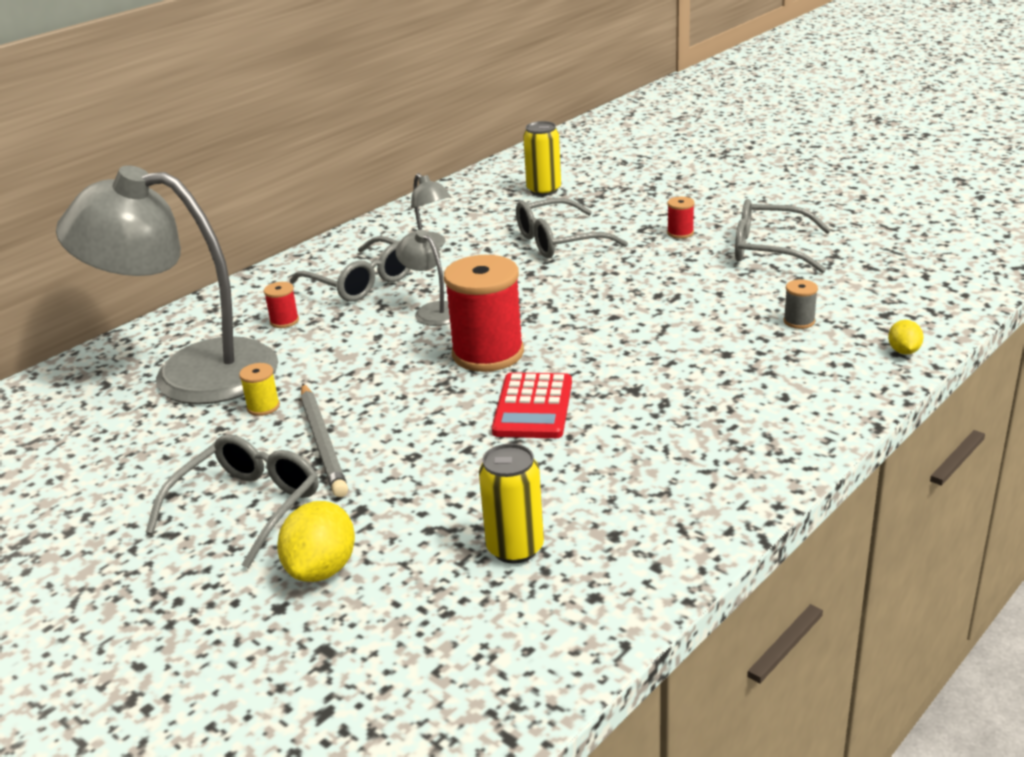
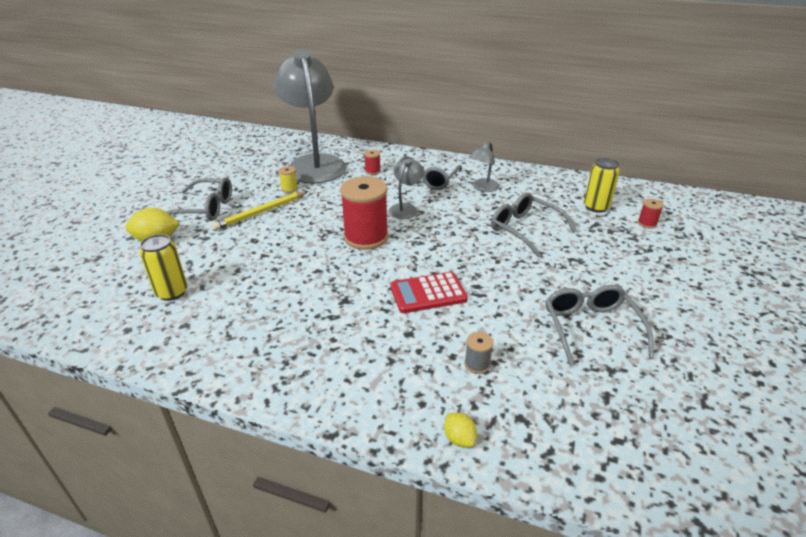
camera: 65 degrees right, 5 degrees up
grey pencil [301,384,348,497] -> yellow pencil [212,191,308,230]
red calculator [492,372,572,438] -> red calculator moved to [390,272,468,313]
red spool [667,197,695,239] -> red spool moved to [638,199,664,228]
yellow lemon [888,320,924,354] -> yellow lemon turned 75 degrees clockwise [444,412,477,447]

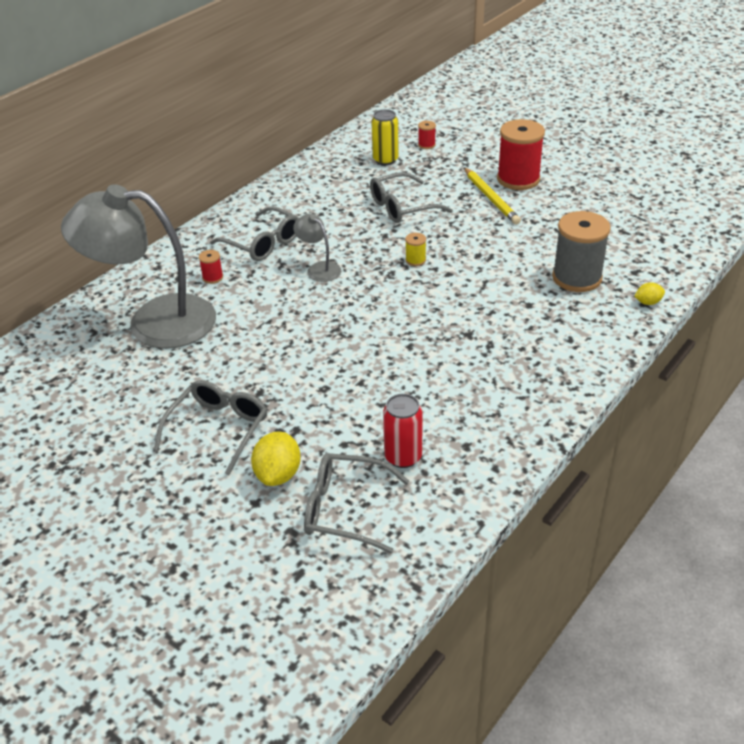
camera: 70 degrees left, 5 degrees up
yellow can [139,234,188,301] -> red can [383,394,423,468]
yellow pencil [212,191,308,230] -> yellow pencil moved to [464,167,521,224]
yellow spool [278,166,298,193] -> yellow spool moved to [405,233,426,266]
red spool [340,177,388,250] -> red spool moved to [497,119,545,190]
red calculator [390,272,468,313] -> none
grey spool [464,332,494,374] -> grey spool [552,211,611,292], size x2.31
grey lamp [469,142,500,192] -> none
grey glasses [545,285,654,367] -> grey glasses moved to [304,453,409,554]

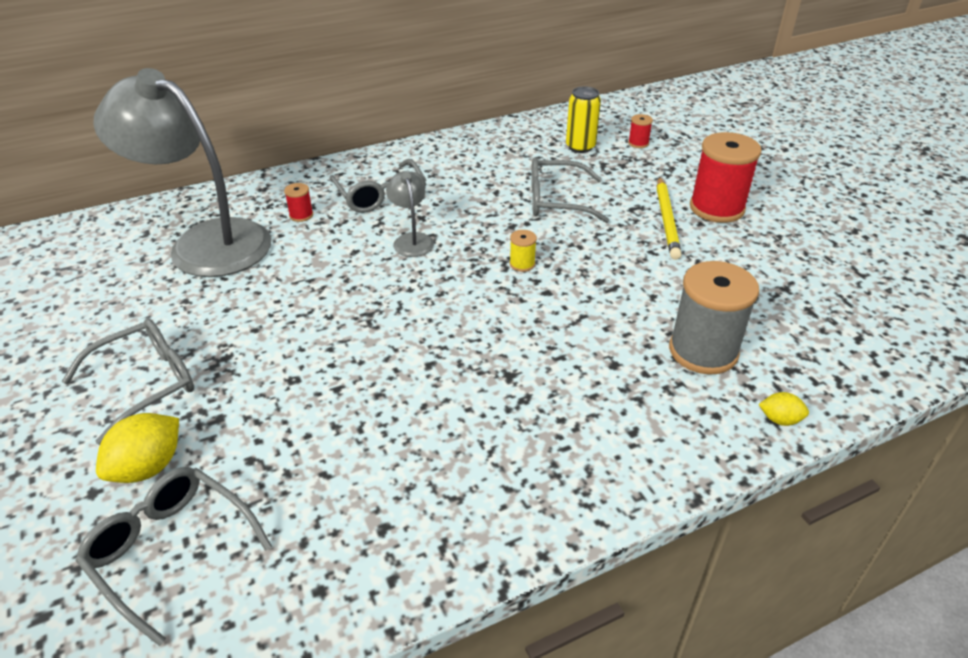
camera: 25 degrees right, 0 degrees up
red can [383,394,423,468] -> none

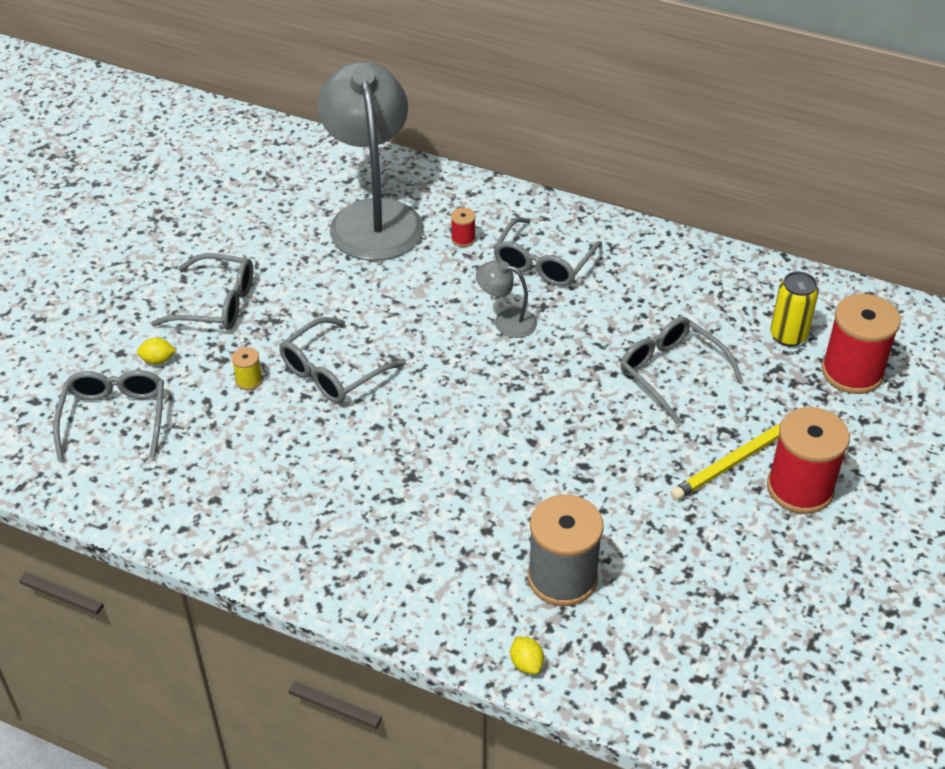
camera: 50 degrees right, 5 degrees up
yellow lemon [96,413,179,483] -> yellow lemon [137,338,176,365], size x0.56
grey lamp [386,171,434,257] -> grey lamp turned 105 degrees counterclockwise [476,261,537,338]
yellow spool [510,230,537,272] -> yellow spool moved to [232,347,263,390]
red spool [628,114,653,148] -> red spool [821,294,901,394], size x2.31
none -> grey glasses [279,317,403,403]

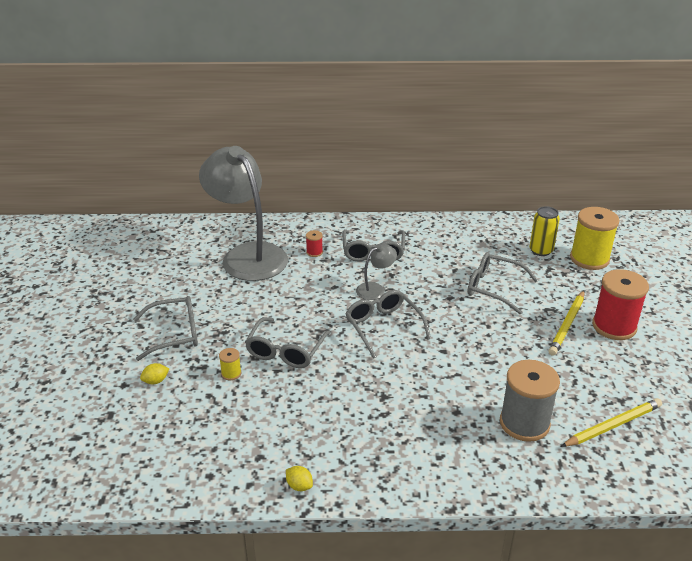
camera: 25 degrees left, 10 degrees down
grey glasses [53,370,164,461] -> grey glasses moved to [345,290,431,358]
grey lamp [476,261,537,338] -> grey lamp turned 150 degrees clockwise [356,244,397,300]
yellow lemon [510,636,544,674] -> yellow lemon moved to [286,466,313,491]
red spool [821,294,901,394] -> yellow spool [570,207,620,270]
none -> yellow pencil [561,398,662,447]

